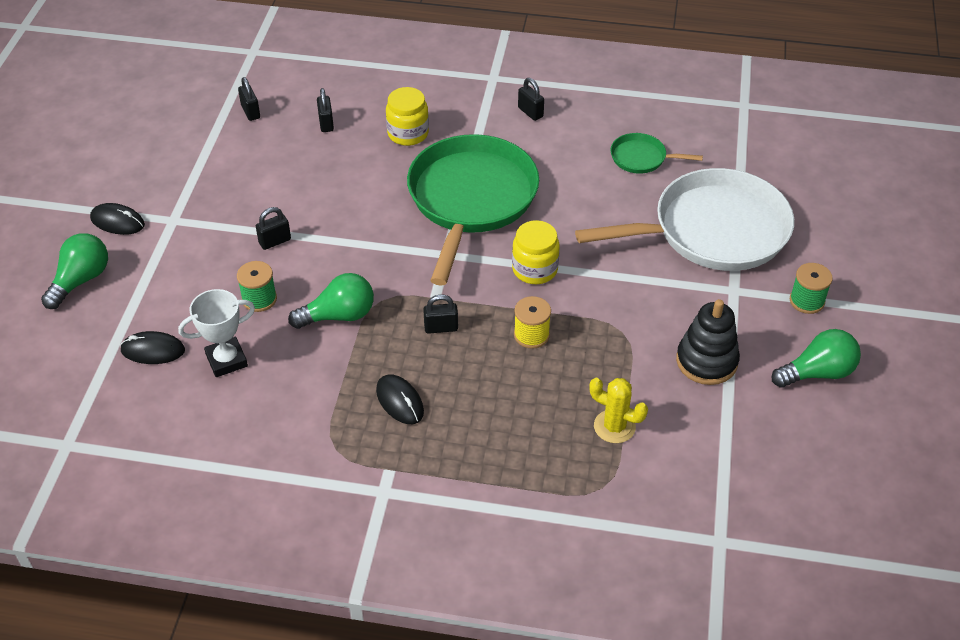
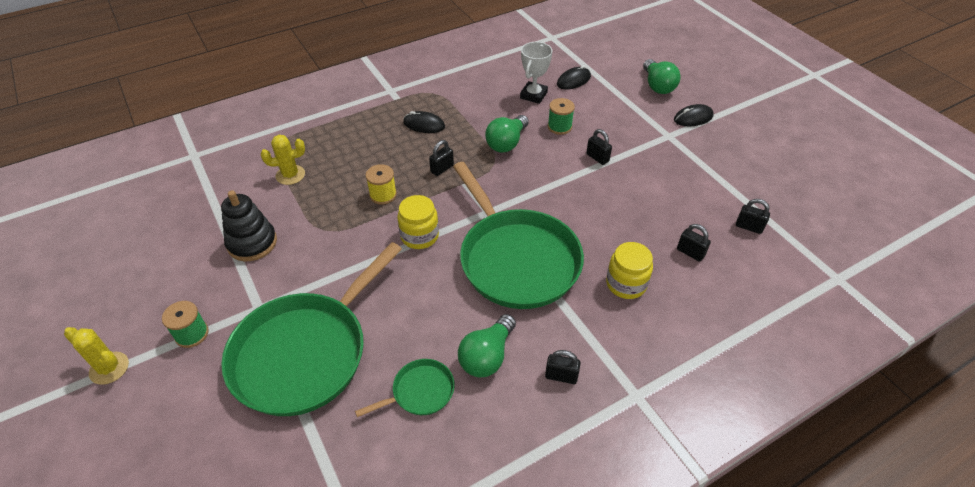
camera: 140 degrees right, 0 degrees up
black padlock [256,207,291,250] -> black padlock turned 60 degrees counterclockwise [586,129,612,165]
white pan [575,168,794,271] -> green pan [221,242,402,416]
green light bulb [772,329,861,388] -> green light bulb moved to [458,314,516,377]
none -> yellow cactus [64,327,129,385]

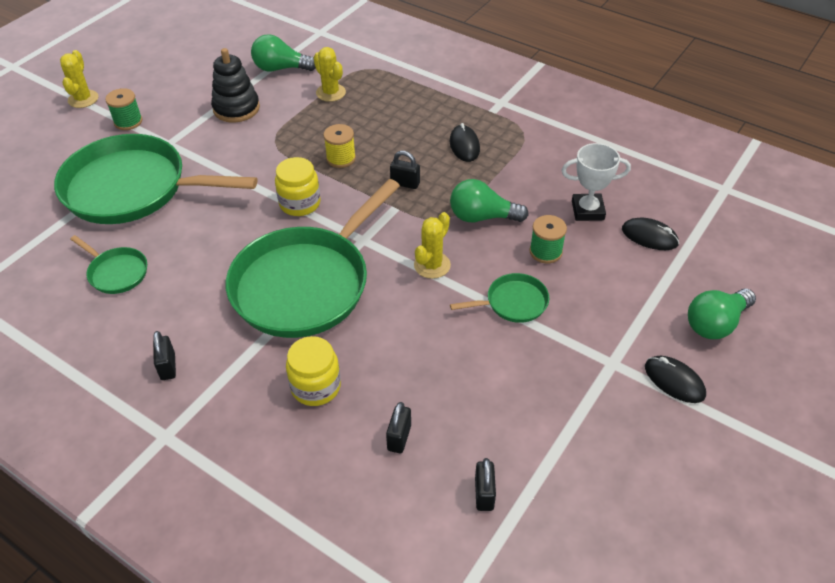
camera: 65 degrees right, 0 degrees up
green light bulb [458,314,516,377] -> green light bulb moved to [251,34,316,72]
black padlock [586,129,612,165] -> green pan [450,273,549,323]
none -> yellow cactus [414,212,451,279]

